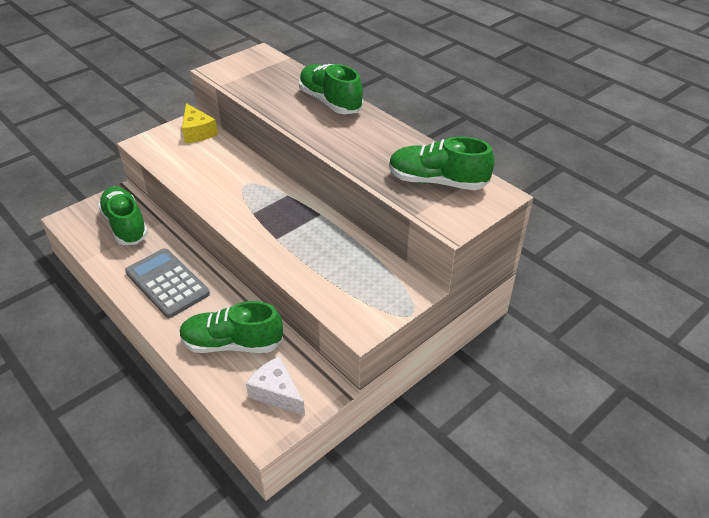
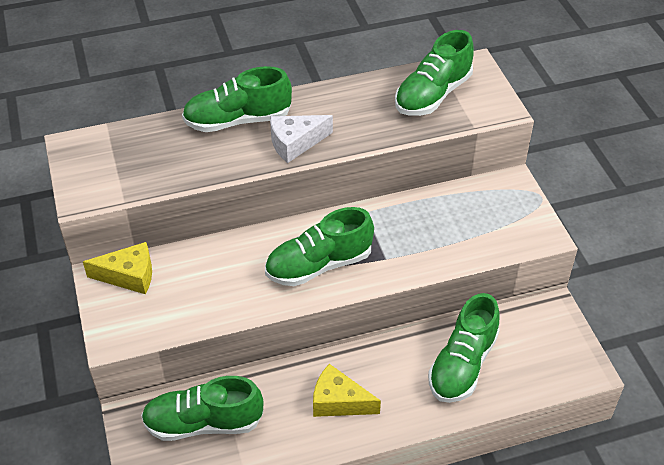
camera: 65 degrees left, 5 degrees up
grey calculator [125,248,210,318] -> yellow cheese [313,364,381,417]
white cheese [246,356,305,416] -> white cheese moved to [270,115,333,163]
none -> green shoe [265,207,374,286]

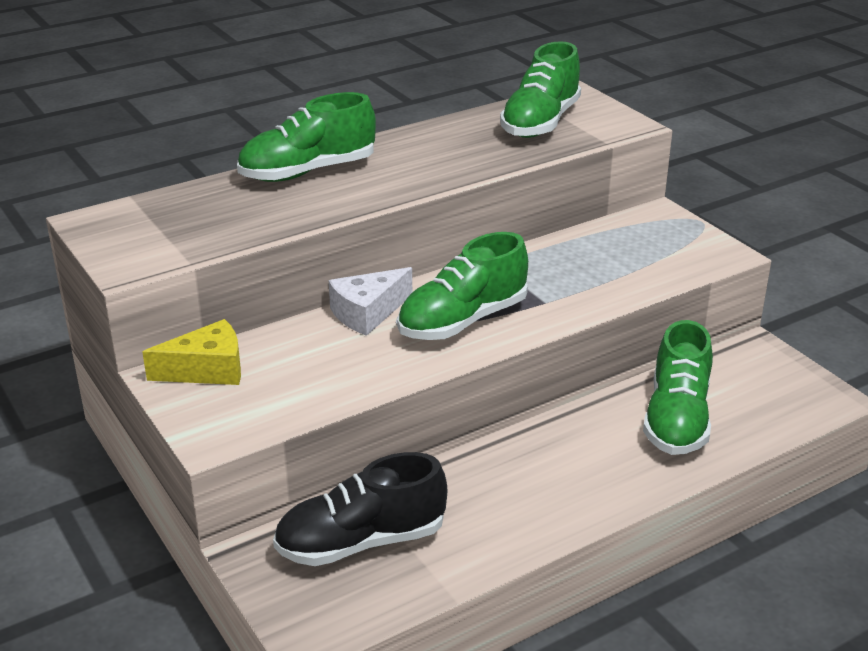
camera: 15 degrees left, 15 degrees down
green shoe [141,376,264,441] -> black shoe [273,452,447,566]
white cheese [270,115,333,163] -> white cheese moved to [329,267,412,336]
yellow cheese [313,364,381,417] -> none

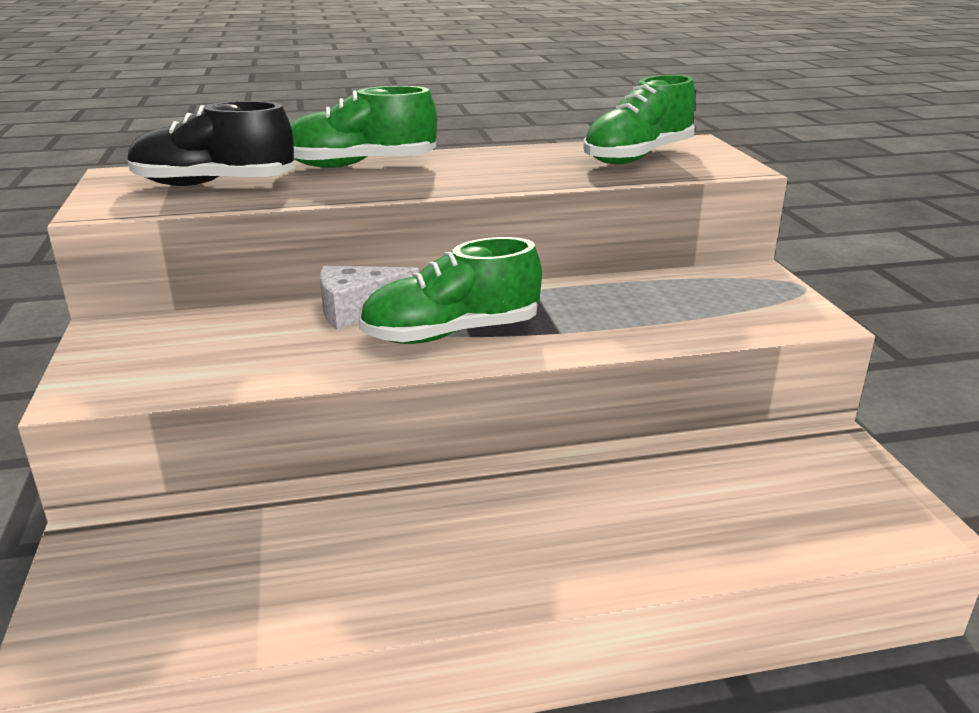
camera: 20 degrees right, 5 degrees down
yellow cheese [142,319,241,385] -> none
black shoe [273,452,447,566] -> black shoe moved to [128,101,295,186]
green shoe [643,320,713,455] -> none

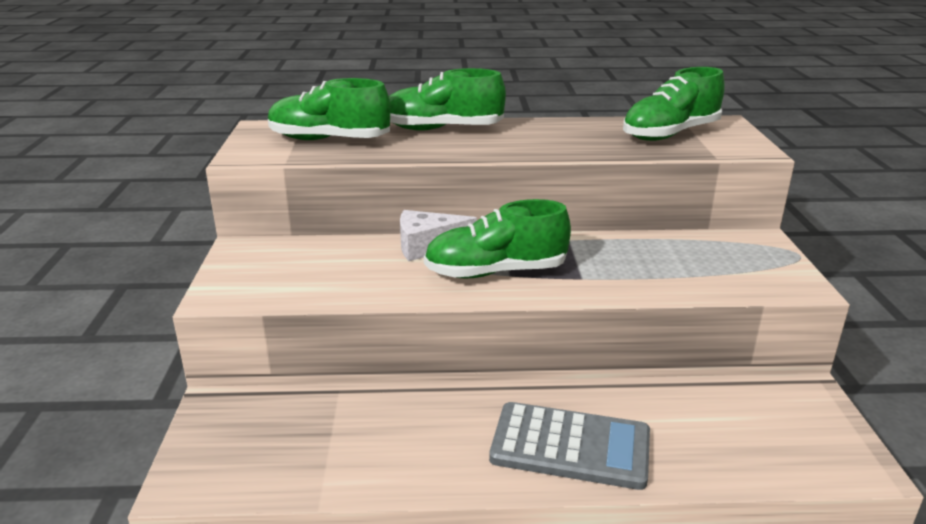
camera: 10 degrees right, 0 degrees up
black shoe [128,101,295,186] -> green shoe [268,78,390,140]
none -> grey calculator [489,402,650,490]

